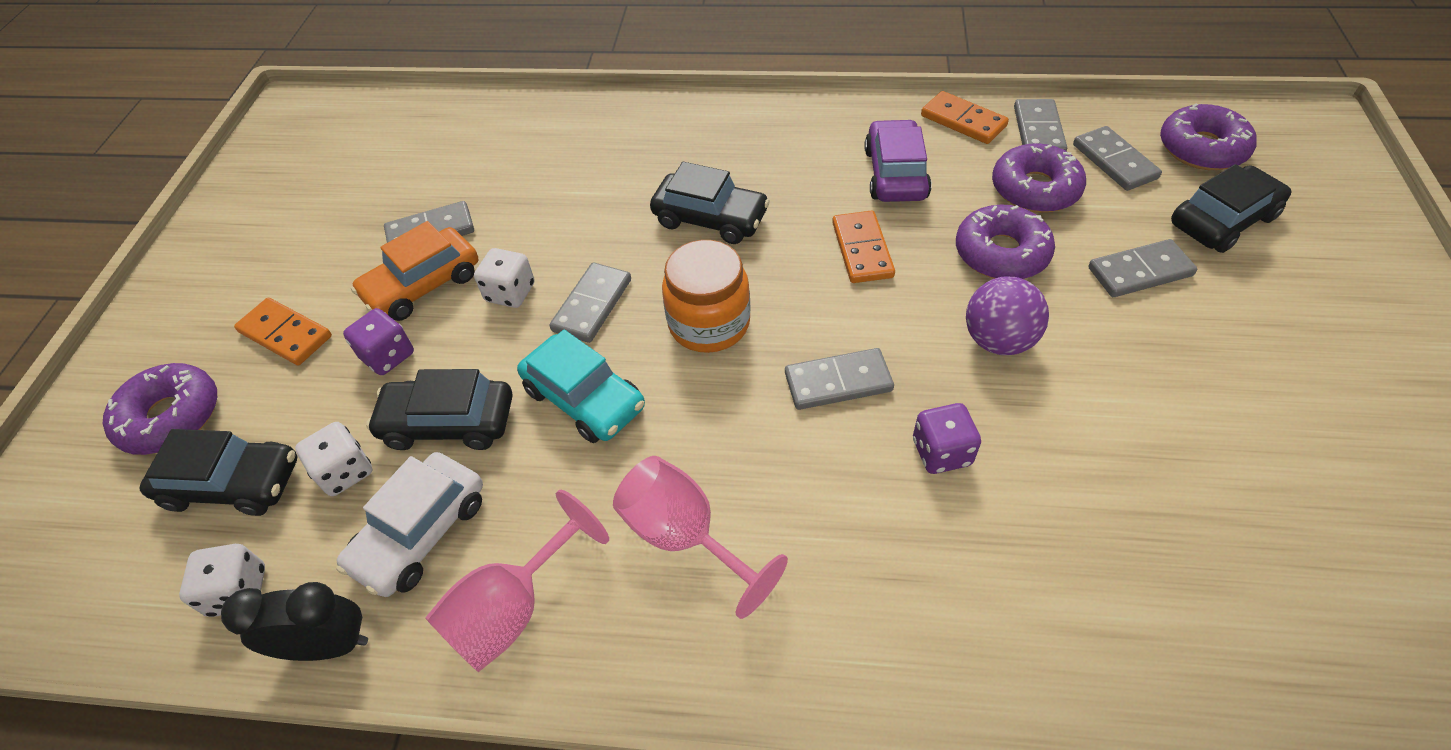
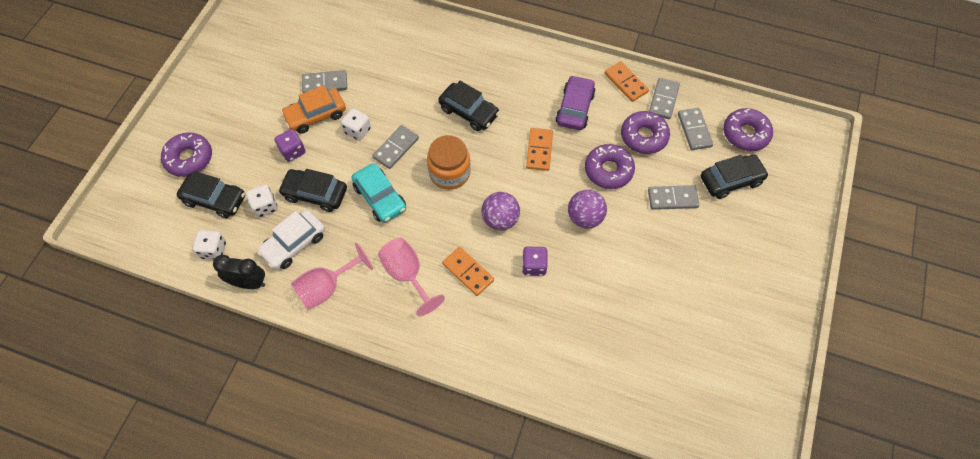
camera: 10 degrees right, 10 degrees up
orange domino [234,298,332,365] -> orange domino moved to [442,247,494,296]
grey domino [785,348,894,410] -> purple ball [481,192,520,231]

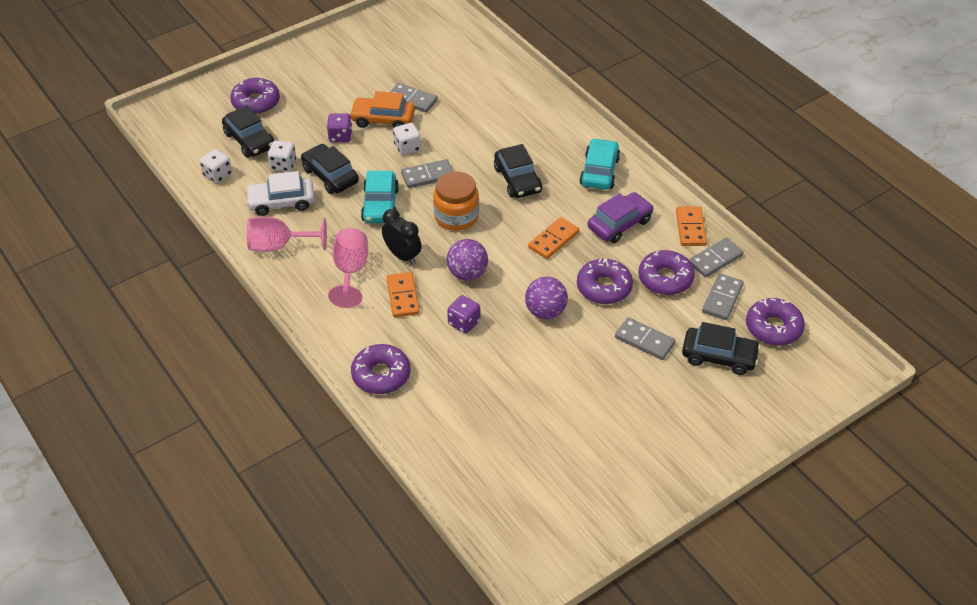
camera: 35 degrees right, 15 degrees down
black clock [213,255,265,289] -> black clock moved to [382,209,421,265]
none -> purple donut [351,344,410,394]
none -> turquoise car [580,138,620,190]

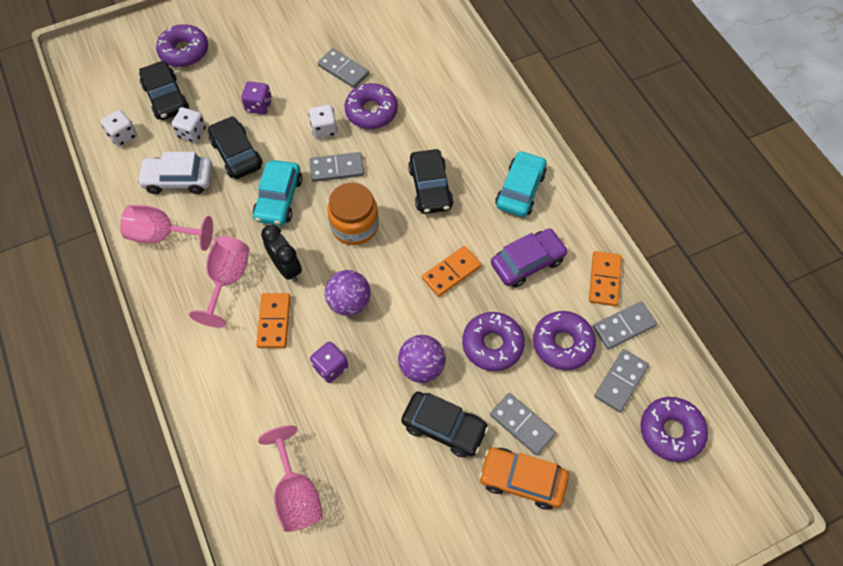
camera: 10 degrees right, 15 degrees up
orange car [349,91,415,128] -> orange car moved to [479,447,569,510]
purple donut [351,344,410,394] -> purple donut moved to [344,83,398,129]
black car [682,322,761,375] -> black car moved to [401,391,489,458]
none -> pink goblet [258,425,323,532]

